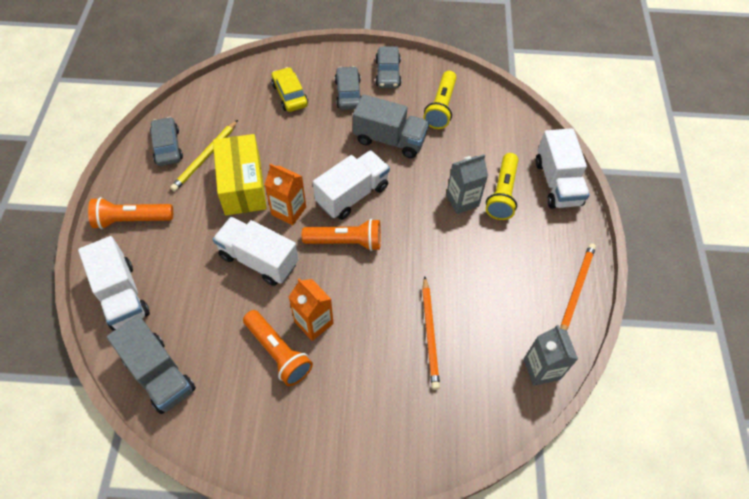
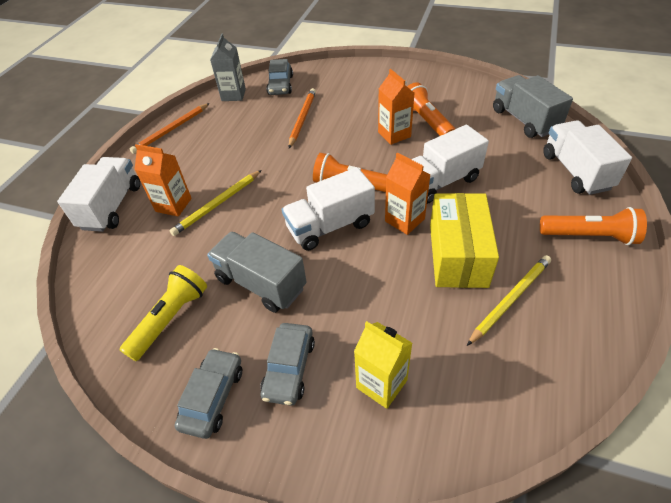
camera: 160 degrees left, 10 degrees down
grey car [150,117,183,166] -> grey car moved to [266,59,293,95]
white truck [213,217,299,286] -> white truck turned 105 degrees clockwise [411,125,489,204]
yellow car [271,67,308,112] -> yellow carton [354,321,412,409]
grey carton [446,154,488,214] -> yellow pencil [169,170,262,236]
yellow flashlight [486,153,518,220] -> orange carton [134,144,192,217]

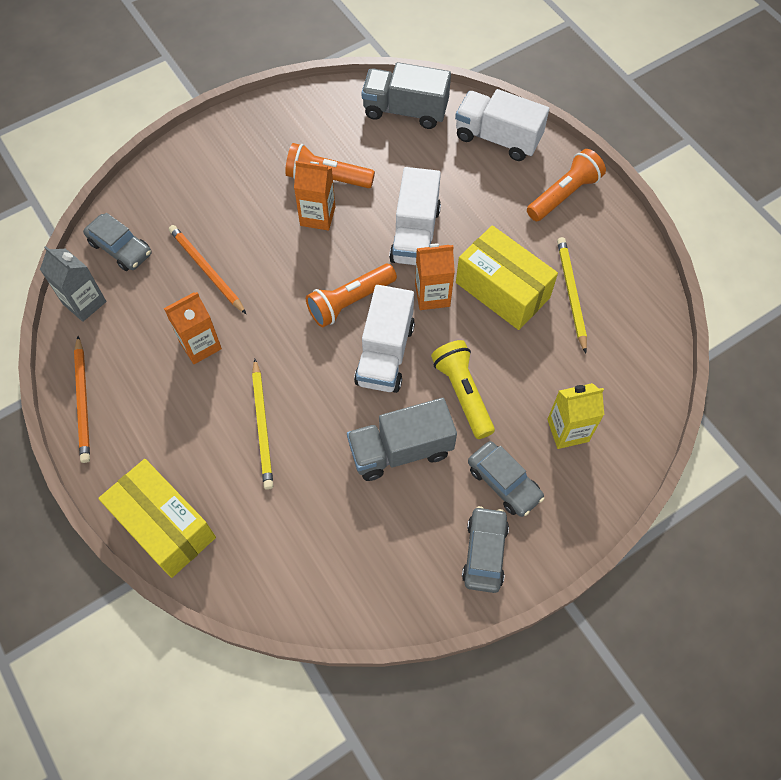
camera: 55 degrees left, 15 degrees up
white truck [57,157,140,232] -> yellow box [98,459,216,578]
yellow flashlight [119,265,207,361] -> yellow flashlight moved to [431,340,495,439]
orange carton [134,144,192,217] -> orange carton moved to [164,292,222,364]
grey car [174,348,242,439] -> grey car turned 45 degrees clockwise [462,506,509,593]

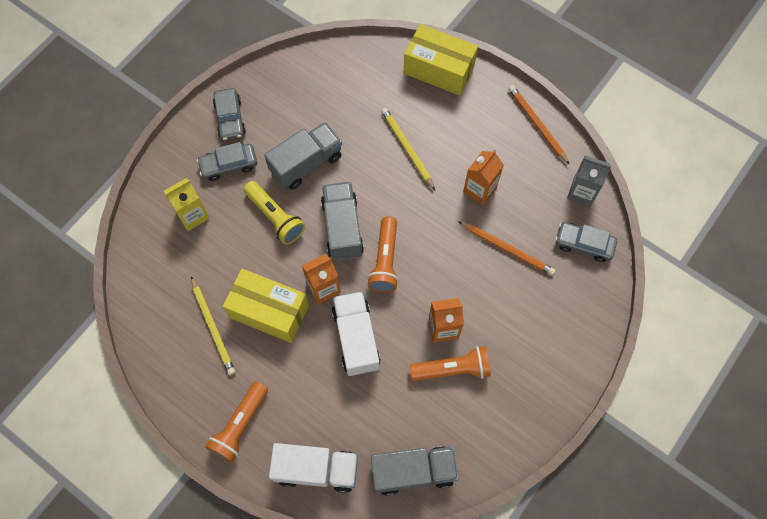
camera: 160 degrees right, 5 degrees up
orange flashlight [306,264,397,327] -> orange flashlight turned 150 degrees clockwise [367,216,399,293]
white truck [354,285,415,393] -> grey truck [321,182,364,261]
grey car [468,441,544,517] -> grey car turned 45 degrees counterclockwise [197,142,257,181]

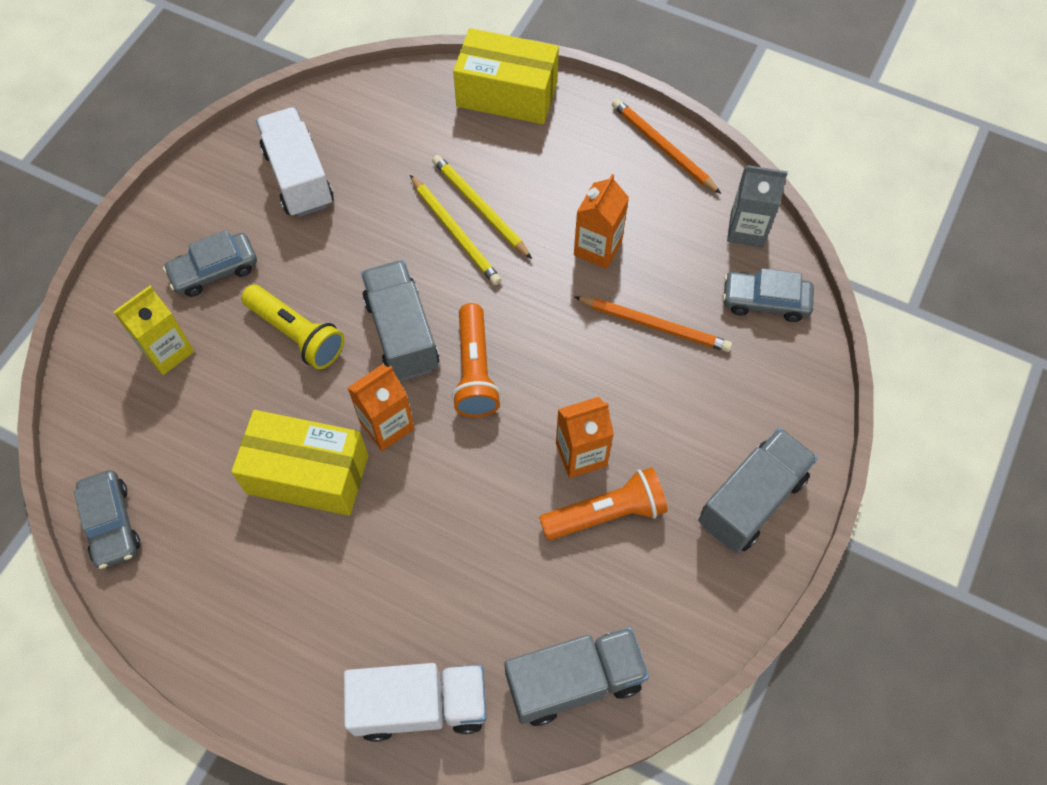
camera: 10 degrees left, 5 degrees down
yellow pencil [191,276,235,375] -> yellow pencil moved to [410,175,502,285]
orange flashlight [205,381,268,463] -> none
grey car [213,88,246,141] -> grey car moved to [74,470,140,569]
grey truck [264,122,342,190] -> grey truck moved to [698,428,818,553]
white truck [332,291,381,376] -> white truck moved to [256,107,334,217]

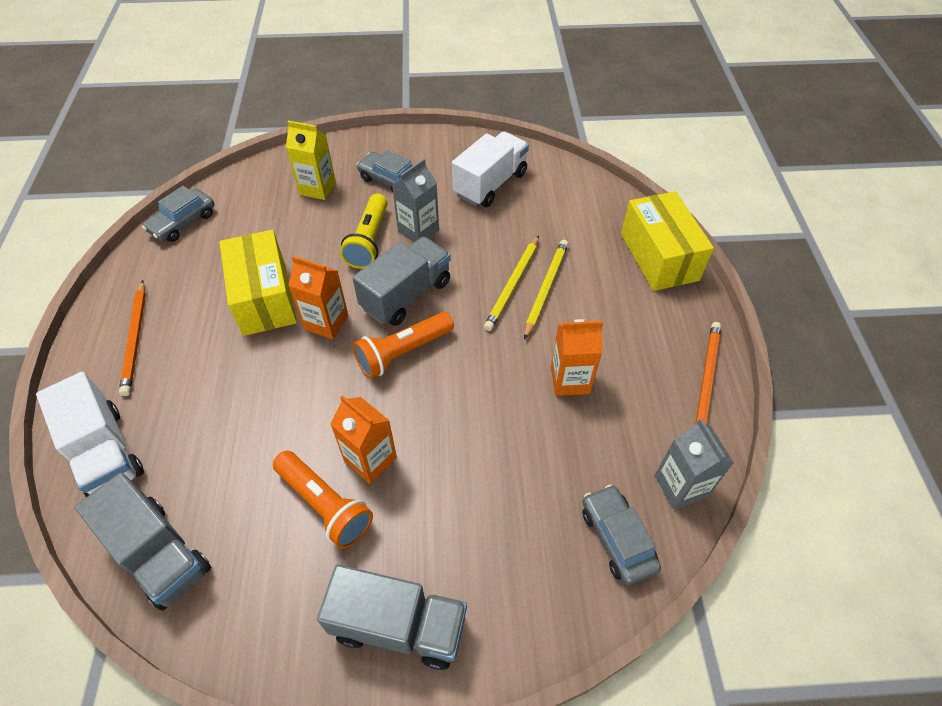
camera: 60 degrees right, 10 degrees down
orange pencil [574,296,732,352] -> orange pencil moved to [119,280,146,396]
none -> grey carton [392,159,439,242]

